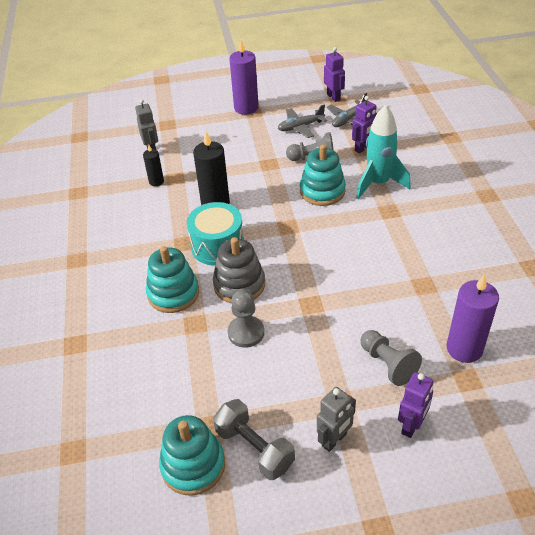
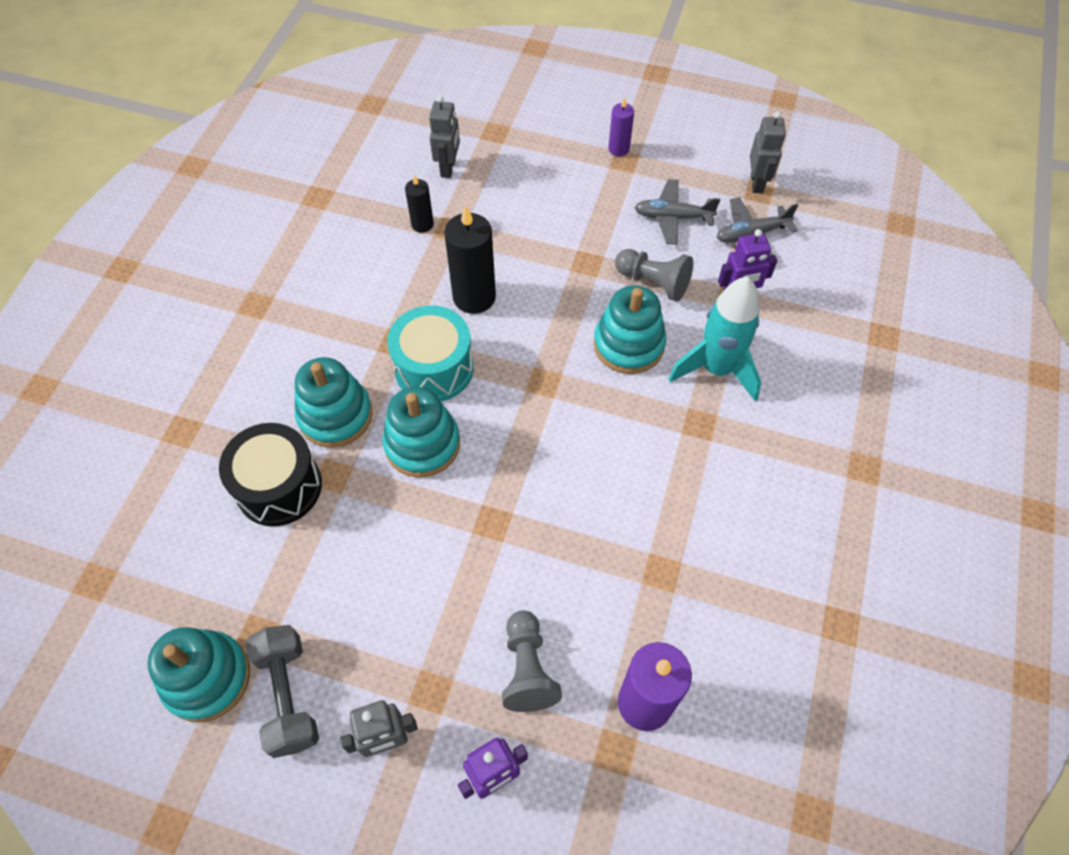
camera: 25 degrees right, 15 degrees up
grey stacking toy [213,237,265,303] -> turquoise stacking toy [382,387,460,478]
grey pawn [228,290,264,348] -> none
purple candle [229,40,259,115] -> purple candle [608,97,634,157], size x0.55
purple robot [324,47,345,102] -> grey robot [750,111,786,193]
none -> black drum [219,423,322,526]

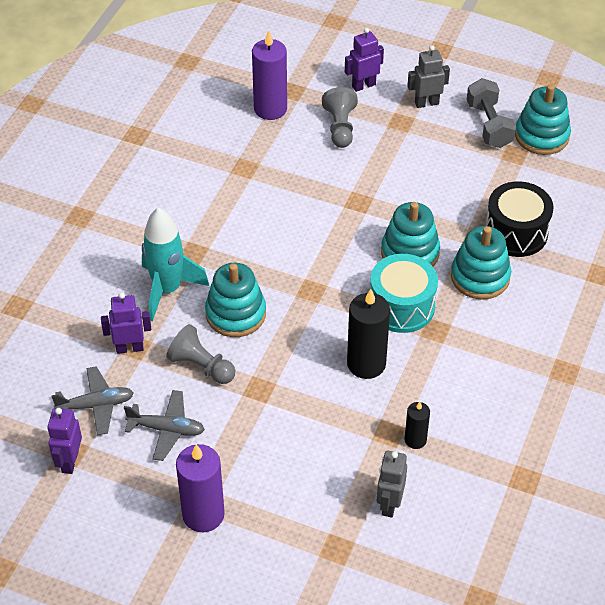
camera: 175 degrees left, 10 degrees down
purple candle [608,97,634,157] -> purple candle [176,444,225,532], size x1.82
grey robot [750,111,786,193] -> purple robot [47,408,82,474]

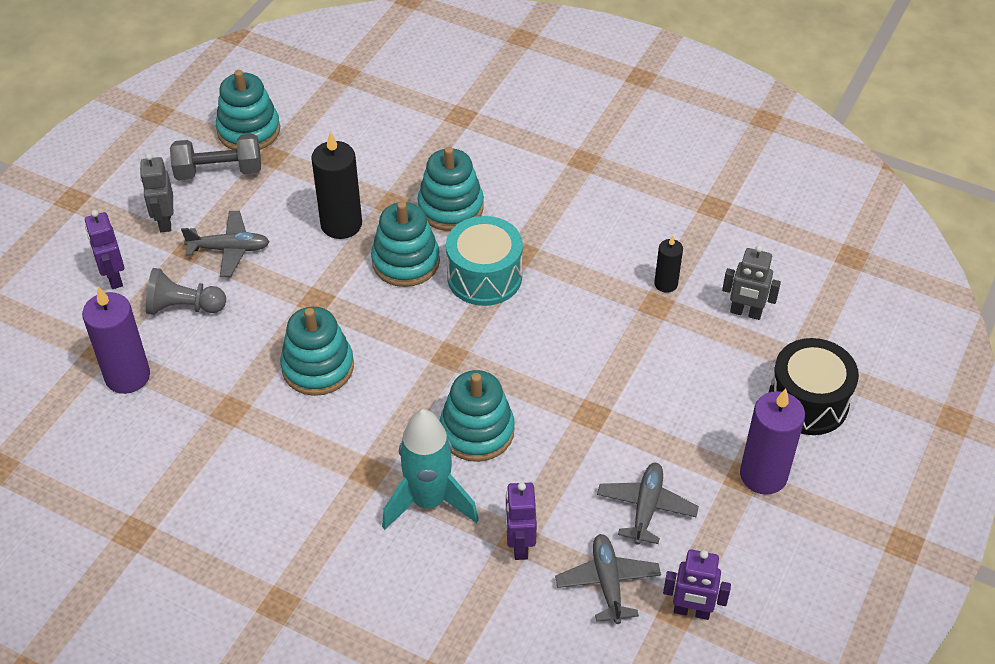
camera: 85 degrees left, 0 degrees up
grey pawn [166,324,235,384] -> none
black candle [347,289,390,379] -> black candle moved to [311,132,362,239]
black drum [485,181,554,257] -> black drum moved to [769,338,859,435]
none -> grey plane [181,211,269,277]
none -> turquoise stacking toy [280,307,354,396]

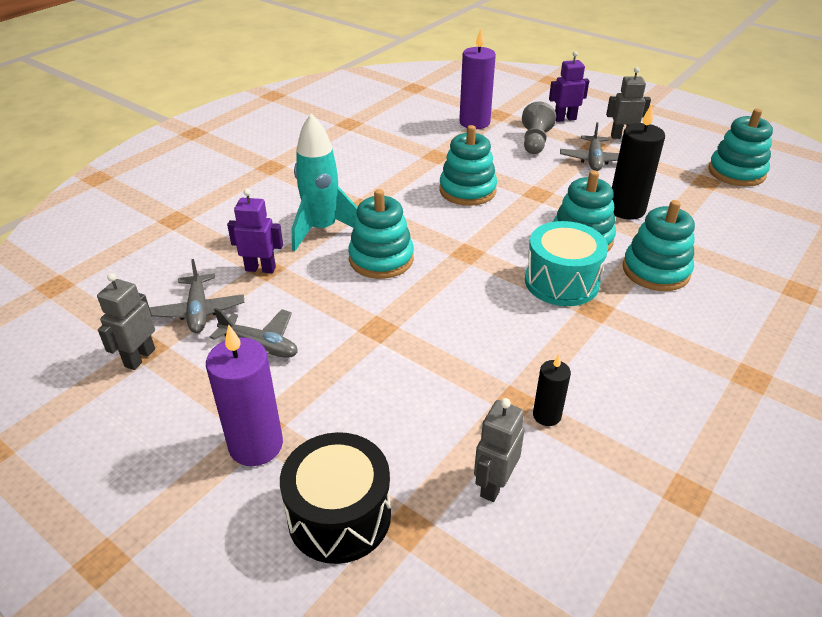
camera: 100 degrees right, 10 degrees down
grey dumbbell [170,134,261,181] -> none
grey plane [555,534,661,624] -> grey plane turned 75 degrees clockwise [149,259,244,333]
purple robot [663,550,731,620] -> grey robot [97,273,155,370]

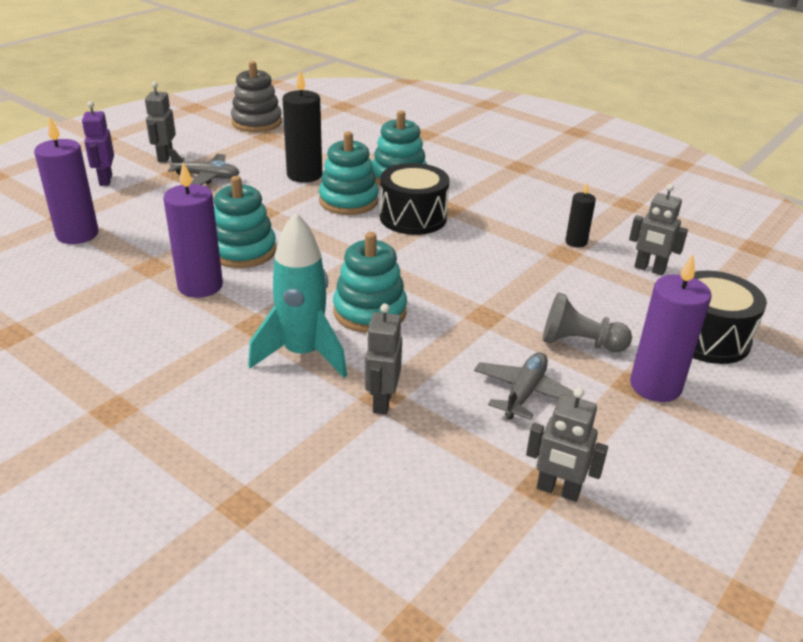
camera: 90 degrees left, 5 degrees down
grey plane [149,259,244,333] -> none
purple robot [227,189,283,273] -> grey robot [365,304,402,415]
grey pawn [522,102,556,154] -> grey pawn moved to [542,292,632,352]
turquoise drum [525,221,608,306] -> black drum [380,163,450,235]
turquoise stacking toy [708,109,773,187] -> grey stacking toy [231,61,282,132]
none -> purple candle [163,162,223,298]

